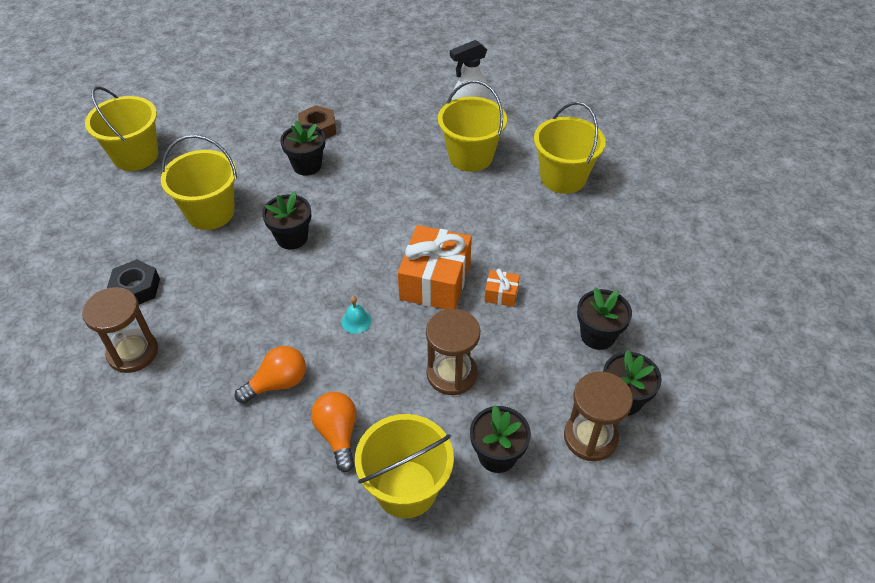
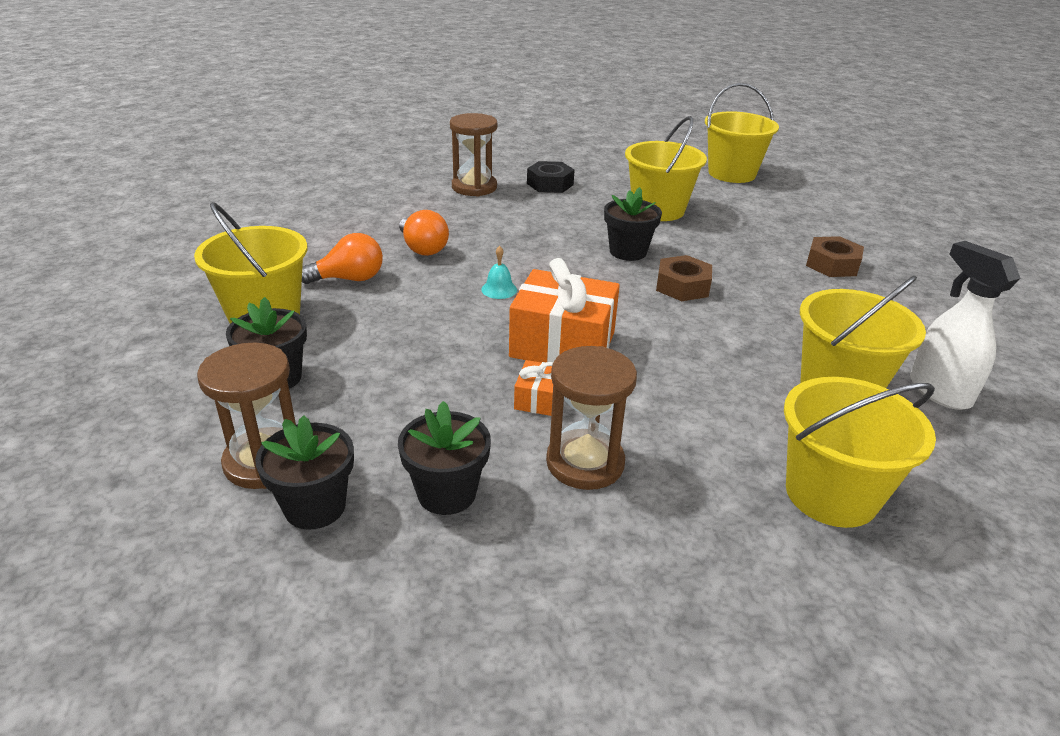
camera: 90 degrees right, 15 degrees down
black flower pot [280,120,325,175] -> none
brown hourglass [426,308,480,395] -> brown hourglass moved to [546,346,637,490]
none -> brown nut [656,255,712,301]

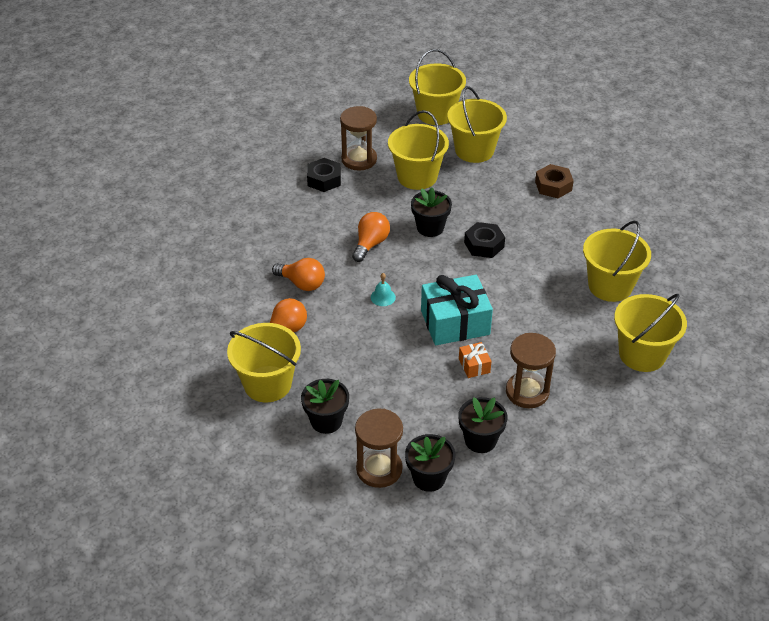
camera: 30 degrees left, 10 degrees up
brown hourglass [450,113,497,196] -> brown hourglass moved to [340,106,377,171]
orange gift [509,258,620,363] -> turquoise gift [421,275,493,345]
brown nut [656,255,712,301] -> black nut [464,222,505,258]
white spray bottle [910,241,1021,410] -> none
none -> orange light bulb [352,212,390,262]
none -> yellow bucket [447,86,507,163]

